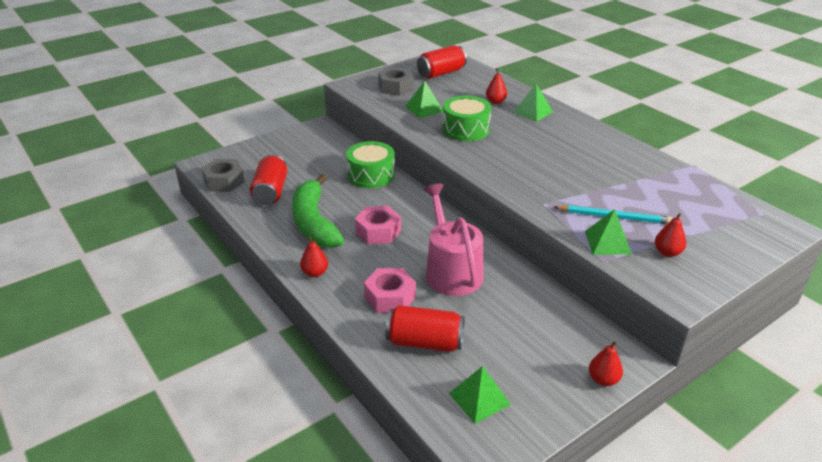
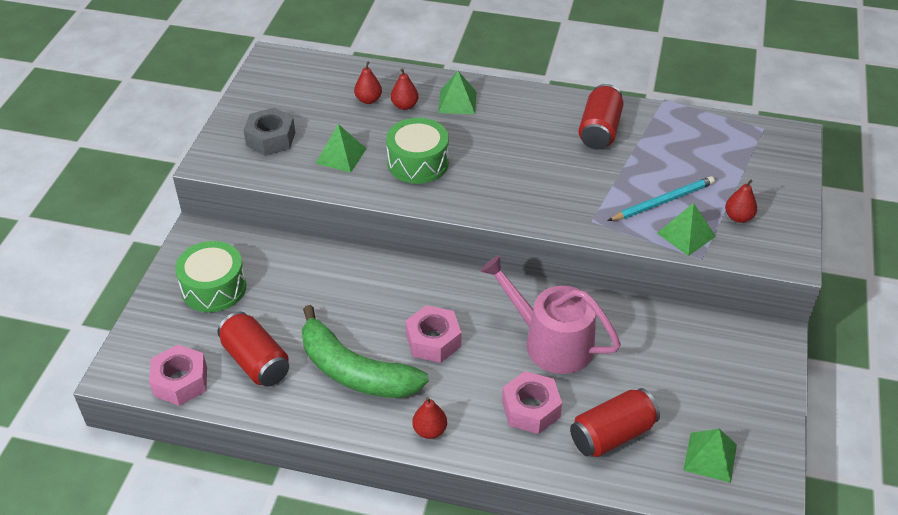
camera: 40 degrees left, 10 degrees up
grey nut [202,159,245,192] -> pink nut [149,344,207,406]
green drum [346,141,395,188] -> green drum moved to [175,241,246,312]
red can [417,45,467,79] -> red can moved to [579,84,624,149]
red pear [589,341,623,386] -> red pear moved to [354,61,382,104]

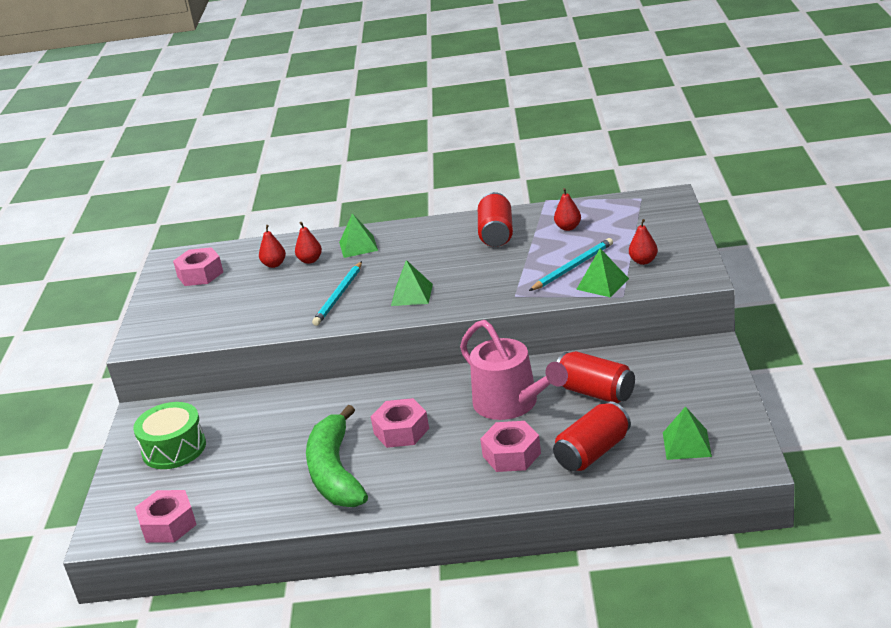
camera: 10 degrees left, 15 degrees down
red can [217,311,289,387] -> red can moved to [557,351,635,403]
grey nut [243,108,295,156] -> none
green banana [302,305,429,398] -> green banana turned 60 degrees clockwise [306,405,368,507]
green pyramid [315,124,366,173] -> green pyramid moved to [391,260,433,306]
green drum [386,118,449,184] -> turquoise pencil [312,261,362,326]
red pear [412,397,447,439] -> red pear moved to [554,188,581,231]
pink watering can [480,255,621,374] -> pink watering can turned 150 degrees counterclockwise [460,320,568,420]
none -> pink nut [173,247,223,286]

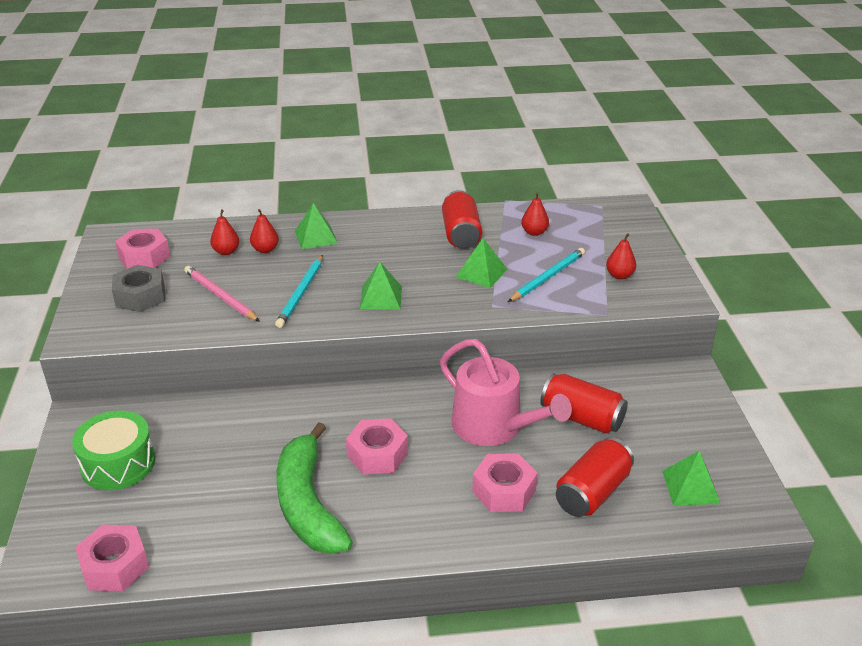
camera: 10 degrees left, 5 degrees up
green pyramid [576,248,629,298] -> green pyramid moved to [456,238,507,288]
none -> grey nut [112,265,165,312]
none -> pink pencil [184,266,260,322]

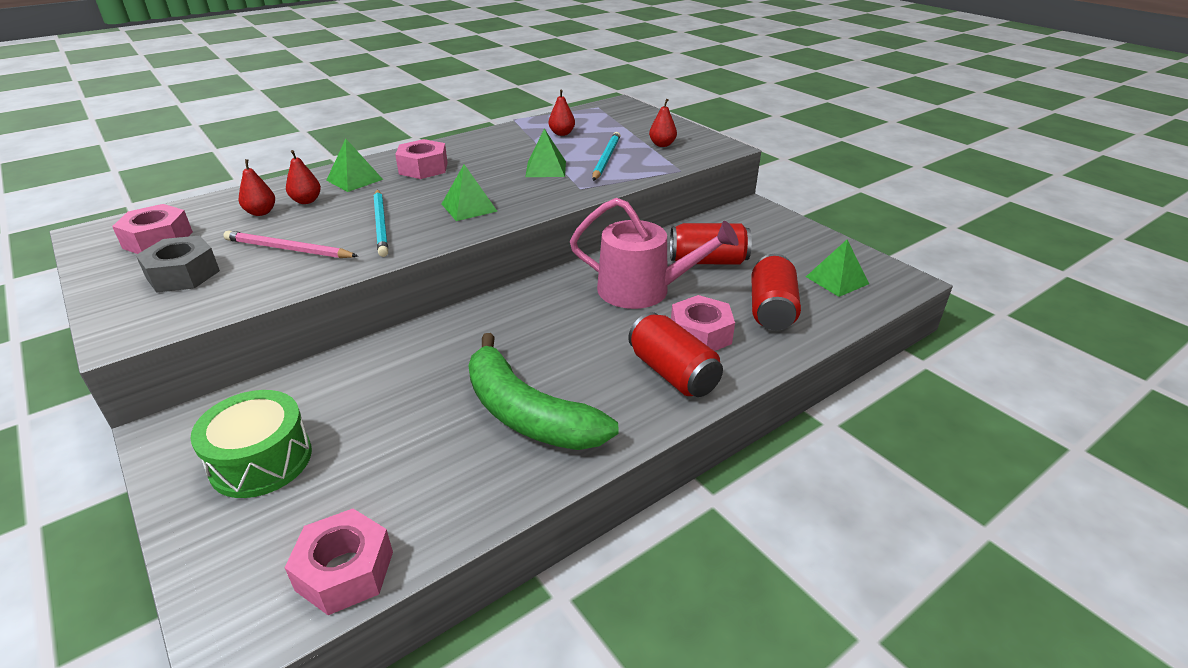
camera: 30 degrees left, 0 degrees up
pink nut [346,418,408,475] -> pink nut moved to [395,139,448,179]
red can [442,190,482,249] -> red can moved to [628,312,723,397]

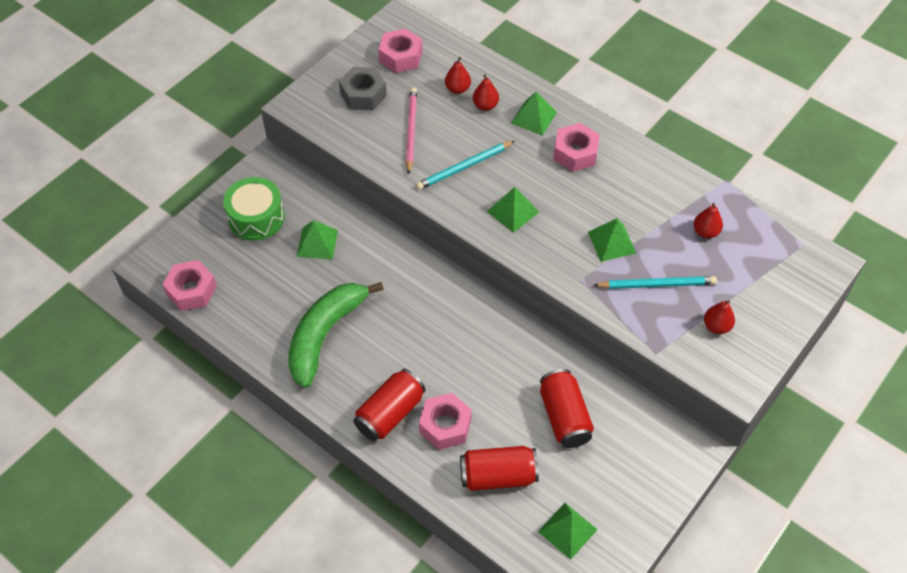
camera: 75 degrees right, 20 degrees up
pink watering can [570,198,739,309] -> none
none -> green pyramid [297,220,338,259]

